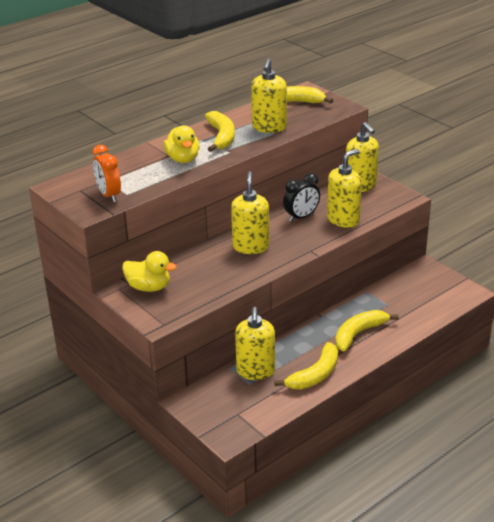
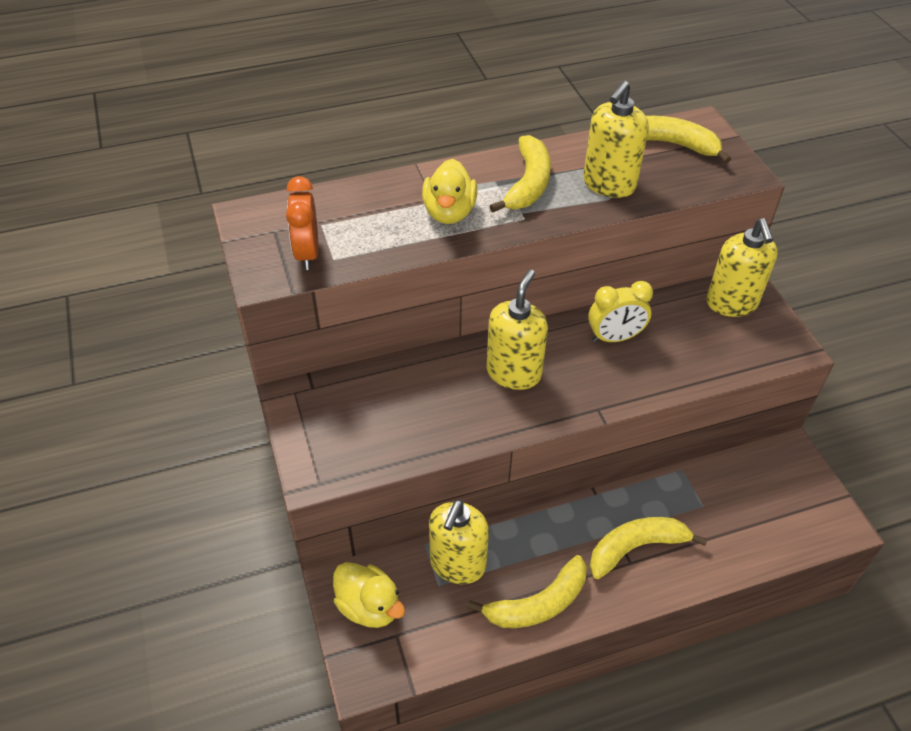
camera: 20 degrees right, 15 degrees up
yellow duck [122,251,177,292] -> yellow duck moved to [333,562,405,628]
black clock [283,173,320,222] -> yellow clock [588,281,653,342]
yellow soap dispenser [327,149,362,228] -> none

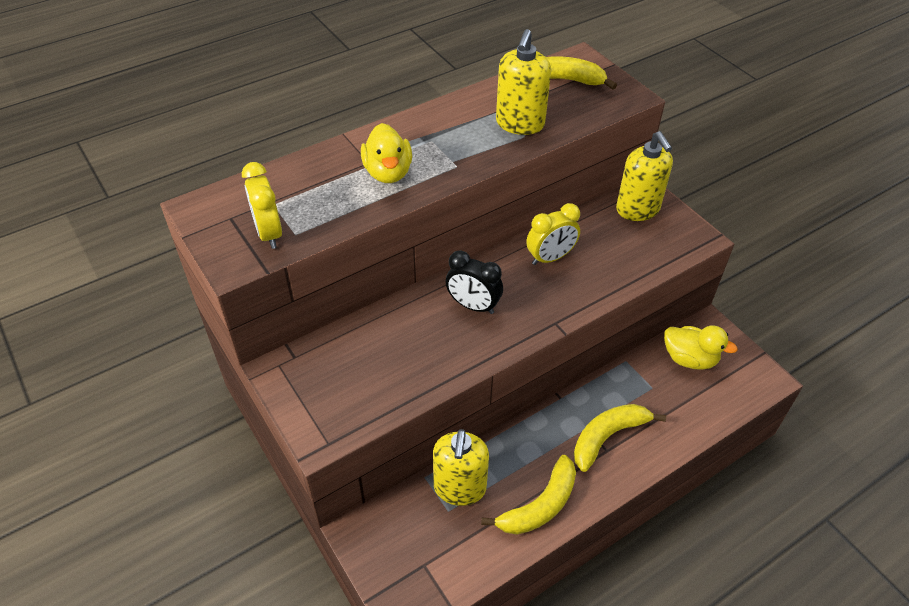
camera: 15 degrees left, 0 degrees up
orange clock [286,176,319,270] -> yellow clock [242,162,282,249]
yellow duck [333,562,405,628] -> yellow duck moved to [664,325,738,370]
yellow soap dispenser [486,269,548,390] -> black clock [446,251,503,314]
yellow banana [489,135,551,213] -> none

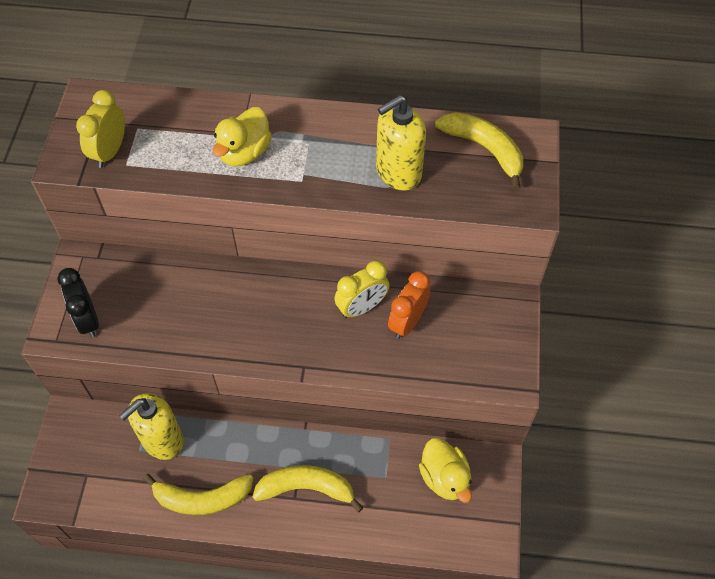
camera: 40 degrees right, 10 degrees up
black clock [446,251,503,314] -> black clock moved to [57,268,99,338]
yellow clock [526,203,580,265] -> yellow clock turned 45 degrees counterclockwise [334,260,389,318]
yellow soap dispenser [616,131,673,221] -> none
none -> orange clock [388,271,431,339]

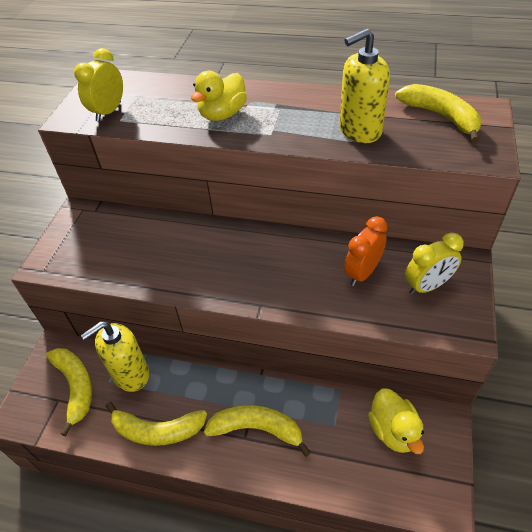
camera: 10 degrees right, 10 degrees down
black clock [57,268,99,338] -> none
yellow clock [334,260,389,318] -> yellow clock moved to [405,233,464,295]
none -> yellow banana [46,348,92,437]

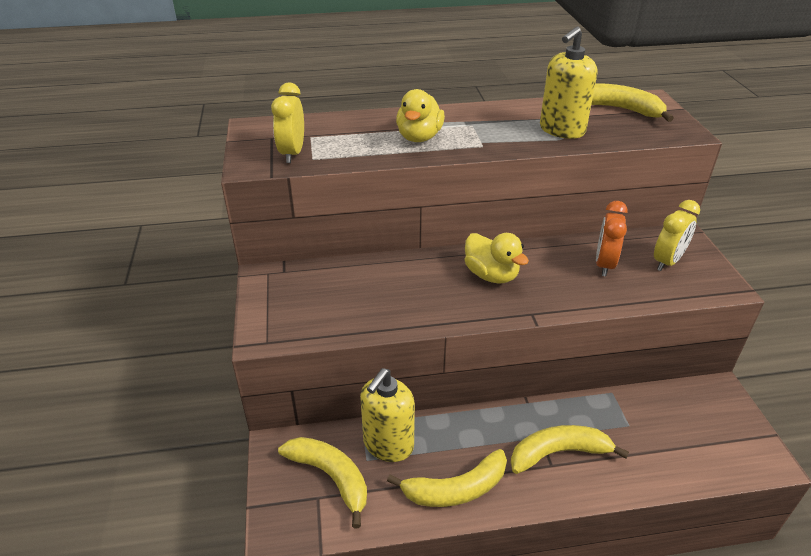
camera: 25 degrees left, 10 degrees down
yellow duck [368,388,424,454] -> yellow duck moved to [465,233,529,284]

